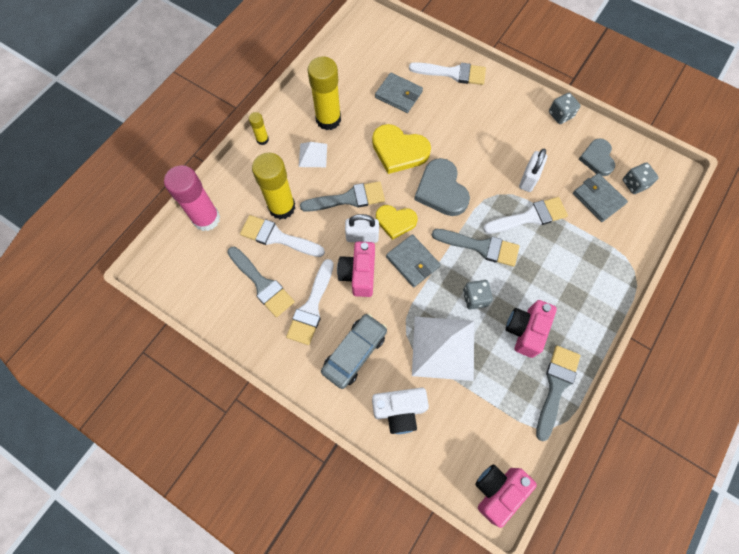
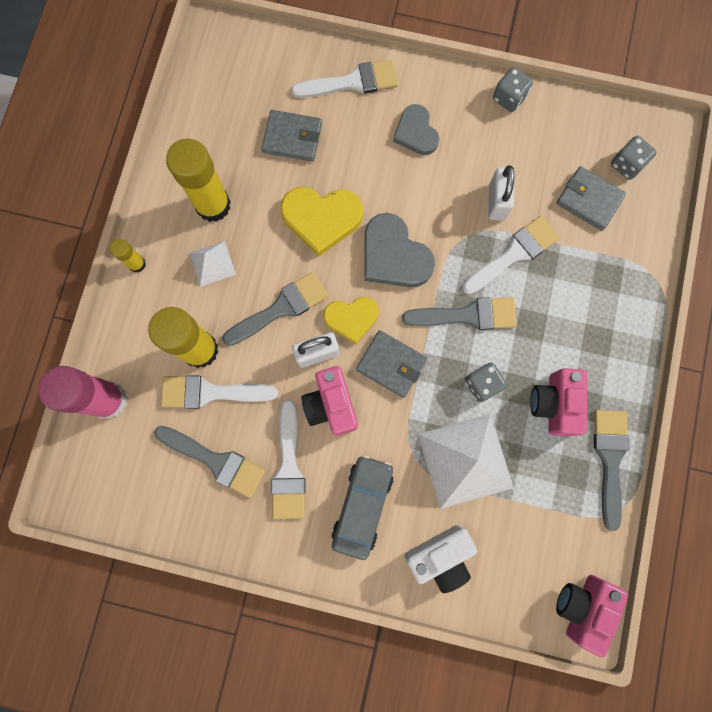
camera: 20 degrees left, 10 degrees up
grey heart [579,138,615,176] -> grey heart moved to [393,104,439,155]

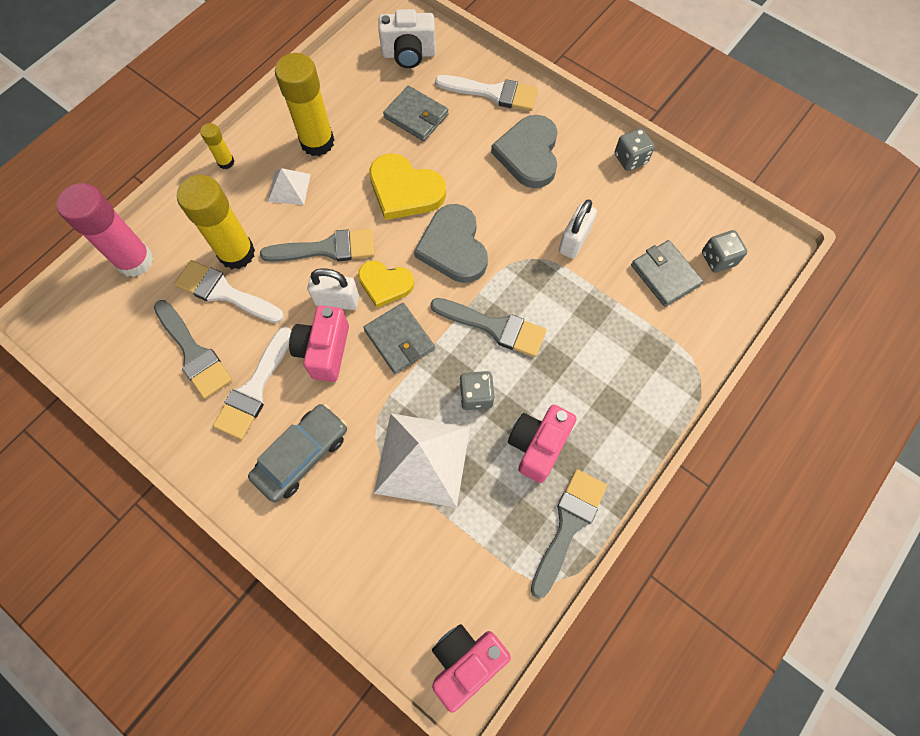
camera: 25 degrees right, 10 degrees down
grey heart [393,104,439,155] -> grey heart [491,115,558,188], size x1.52
white camera [404,525,477,593] -> white camera moved to [379,9,436,68]
white brush [462,215,560,295] -> none

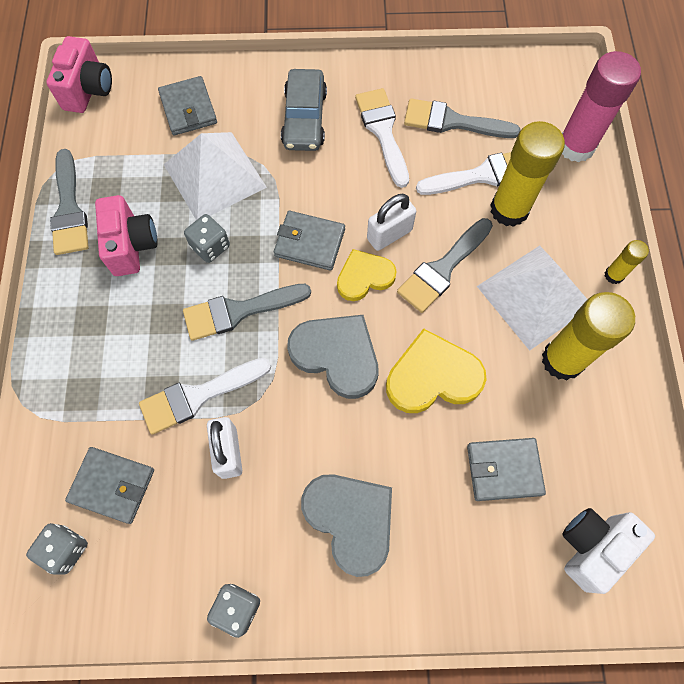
camera: 140 degrees right, 0 degrees up
white pyramid [268,168,311,205] -> white pyramid [477,246,587,351], size x1.94
pink camera [289,305,349,382] -> none
white brush [435,75,538,111] -> white brush moved to [139,358,271,435]
none -> grey wallet [158,76,217,136]

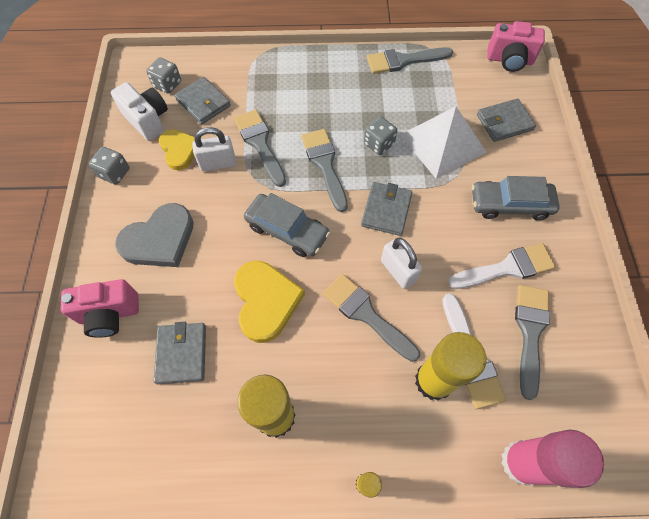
camera: 90 degrees right, 5 degrees down
grey wallet [65,447,154,524] -> grey wallet turned 60 degrees counterclockwise [174,77,231,125]
pink camera [95,195,158,276] -> pink camera moved to [61,279,139,338]
white brush [139,358,271,435] -> grey brush [234,110,286,187]
grey heart [287,315,378,399] -> grey car [244,193,330,257]
yellow heart [337,249,397,301] -> yellow heart moved to [159,129,195,170]
white pyramid [477,246,587,351] -> none
white camera [562,508,655,594] -> white camera moved to [111,82,168,141]

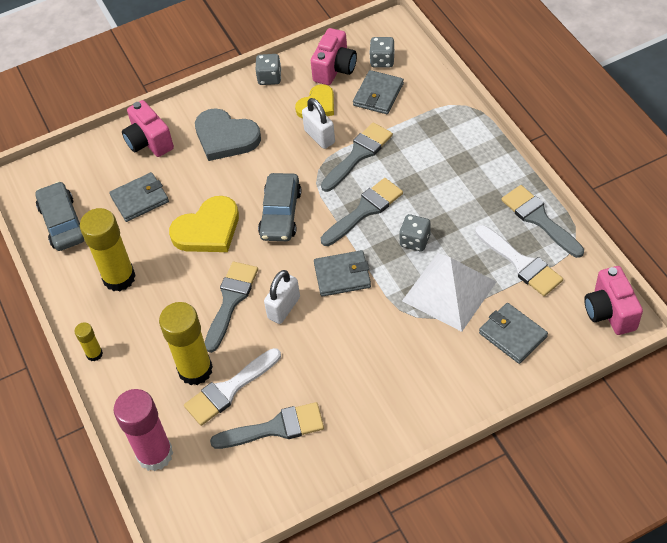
camera: 70 degrees right, 10 degrees down
white camera [111,82,168,141] -> pink camera [311,28,357,85]
white brush [448,243,556,289] -> white brush moved to [475,225,563,296]
grey car [472,176,560,220] -> grey car moved to [35,181,85,251]

